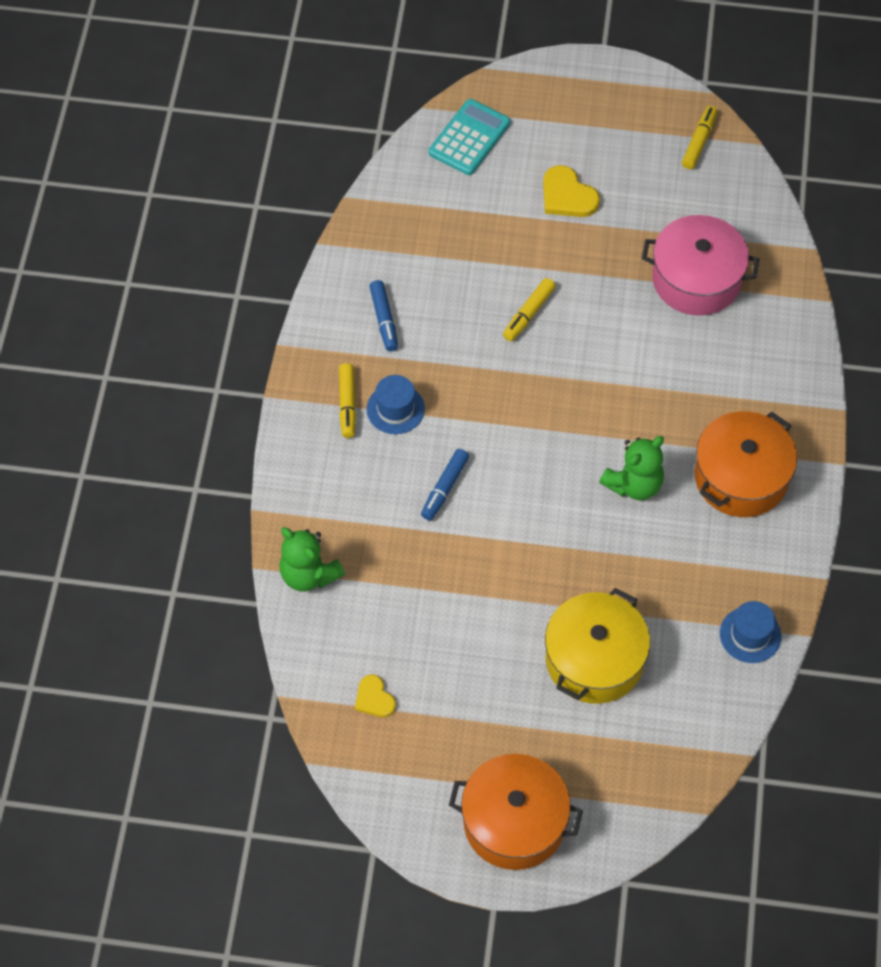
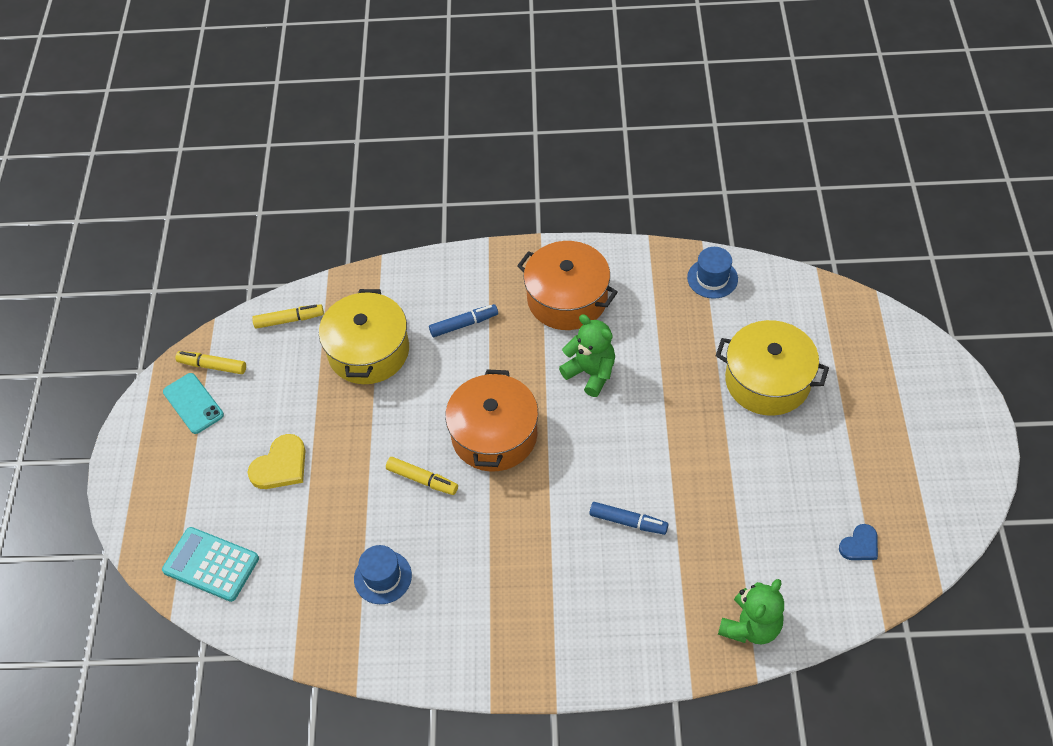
camera: 95 degrees left, 5 degrees down
yellow marker [339,363,356,438] -> yellow marker moved to [252,304,324,329]
yellow heart [355,675,396,717] -> blue heart [839,524,878,560]
blue hat [366,375,425,434] -> blue hat moved to [354,545,412,604]
blue marker [369,280,398,351] -> blue marker moved to [429,304,498,337]
orange pot [449,754,583,870] -> orange pot moved to [445,369,538,472]
pink pot [642,215,759,316] -> yellow pot [319,289,409,384]
none -> turquoise phone [163,373,224,434]

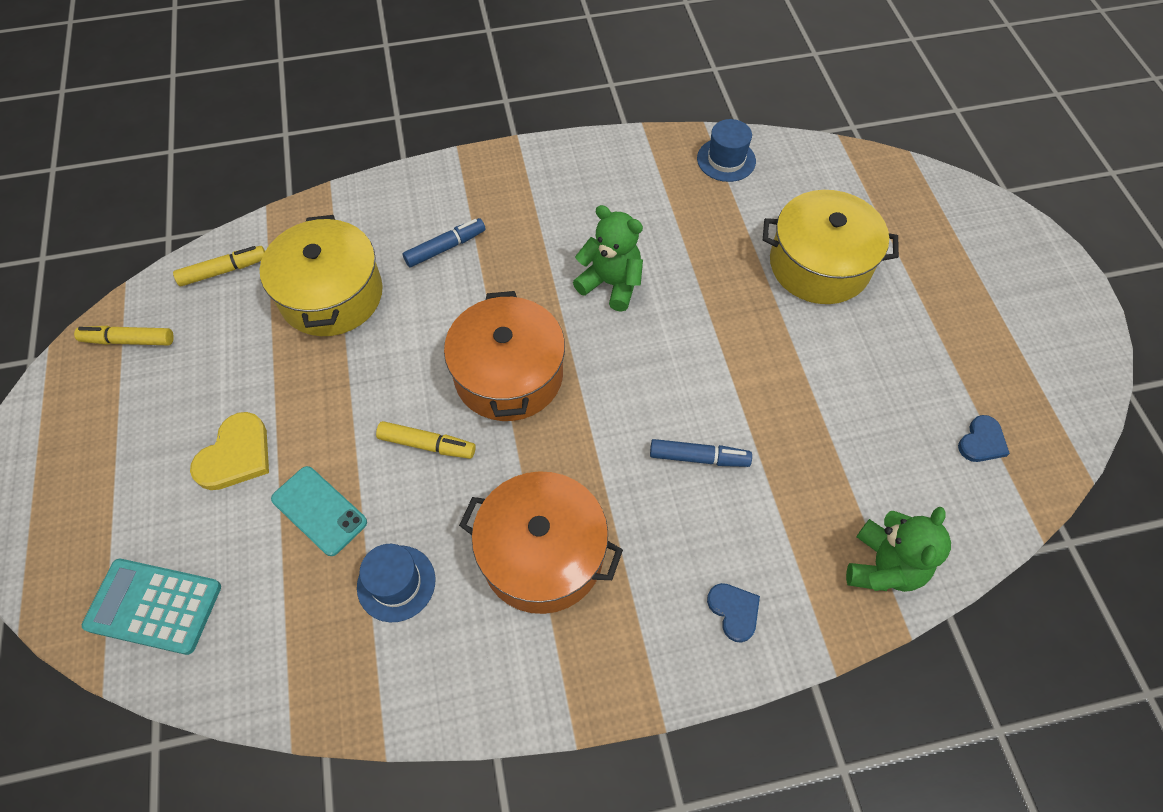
camera: 15 degrees left, 5 degrees up
turquoise phone [163,373,224,434] -> turquoise phone moved to [271,466,367,556]
orange pot [517,241,618,330] -> orange pot moved to [459,471,623,614]
none -> blue heart [707,583,760,643]

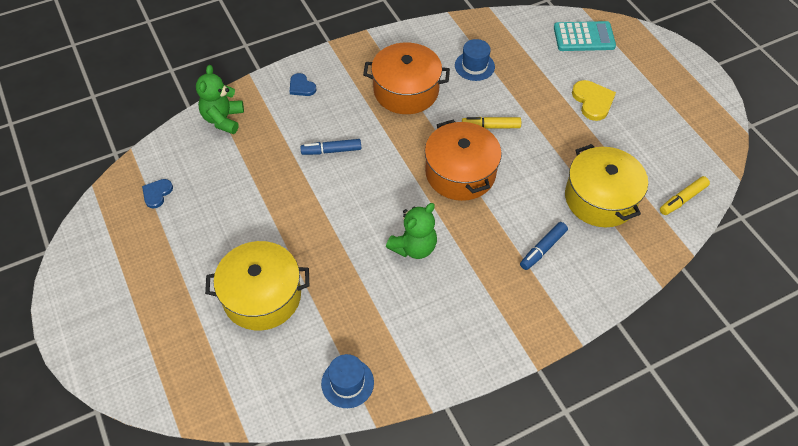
camera: 165 degrees right, 5 degrees down
yellow marker [74,326,174,345] -> none
yellow heart [190,412,269,490] -> yellow heart turned 150 degrees clockwise [572,80,616,121]
turquoise phone [271,466,367,556] -> none
green teddy bear [573,205,643,312] -> green teddy bear turned 60 degrees counterclockwise [386,203,437,259]

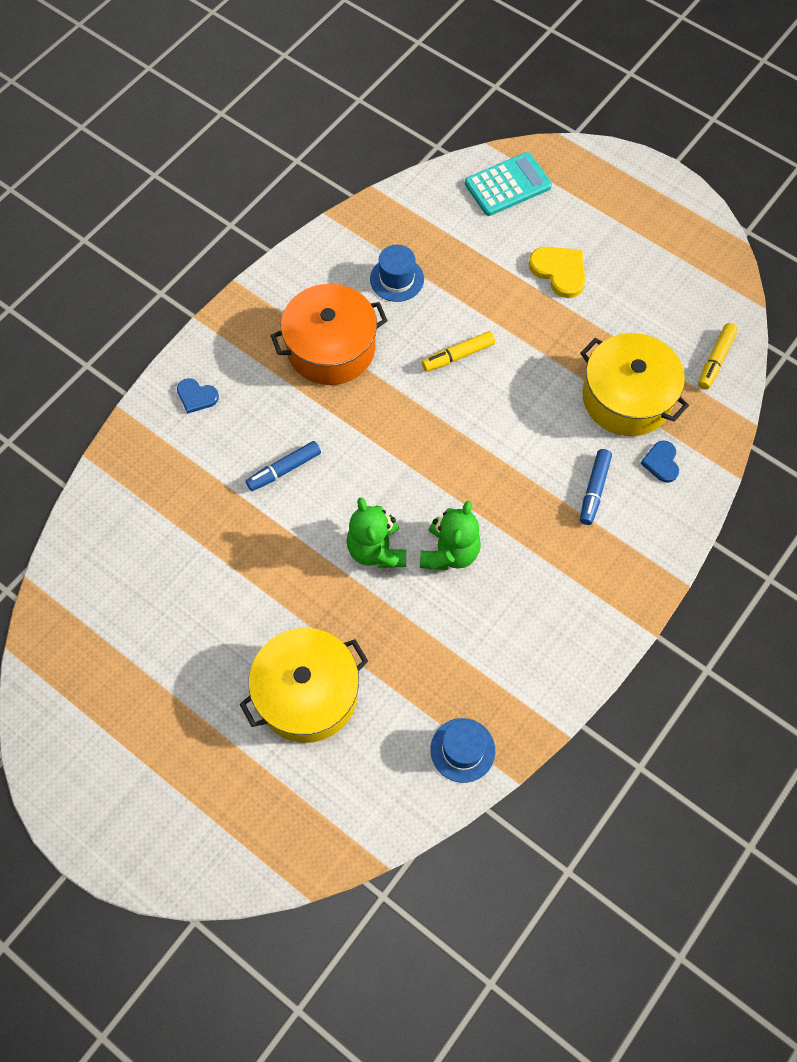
camera: 25 degrees left, 10 degrees up
blue heart [142,179,173,208] -> blue heart moved to [640,441,679,483]
green teddy bear [196,65,244,134] -> green teddy bear moved to [347,497,406,568]
orange pot [425,119,502,201] -> none

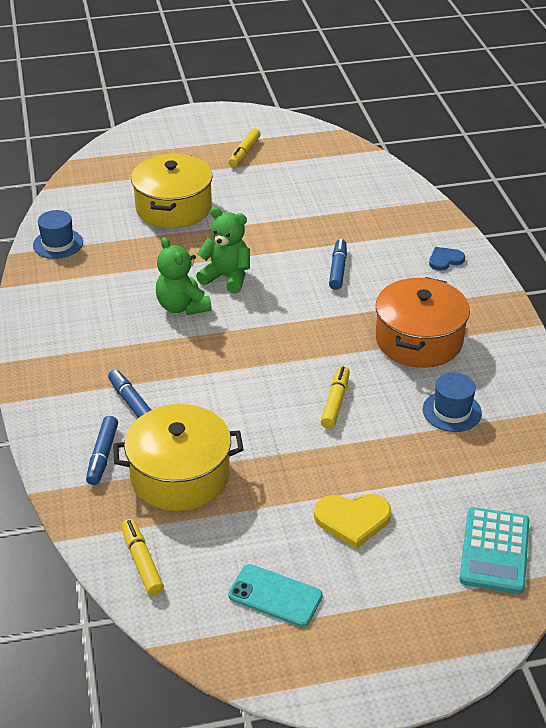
camera: 130 degrees right, 25 degrees down
blue heart [640,441,679,483] -> blue marker [86,416,118,485]
none -> turquoise phone [228,564,323,627]
none -> yellow marker [229,128,261,167]

